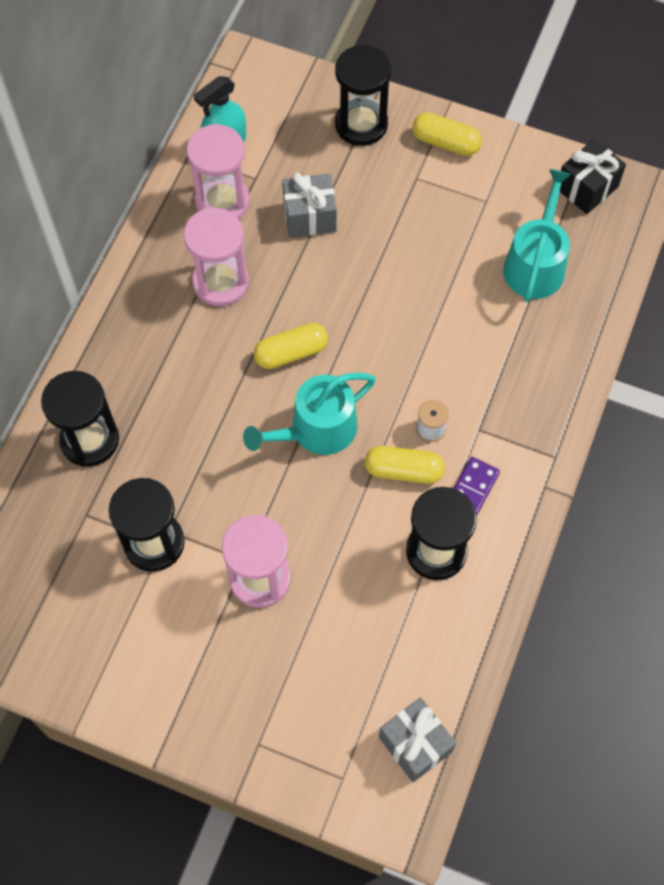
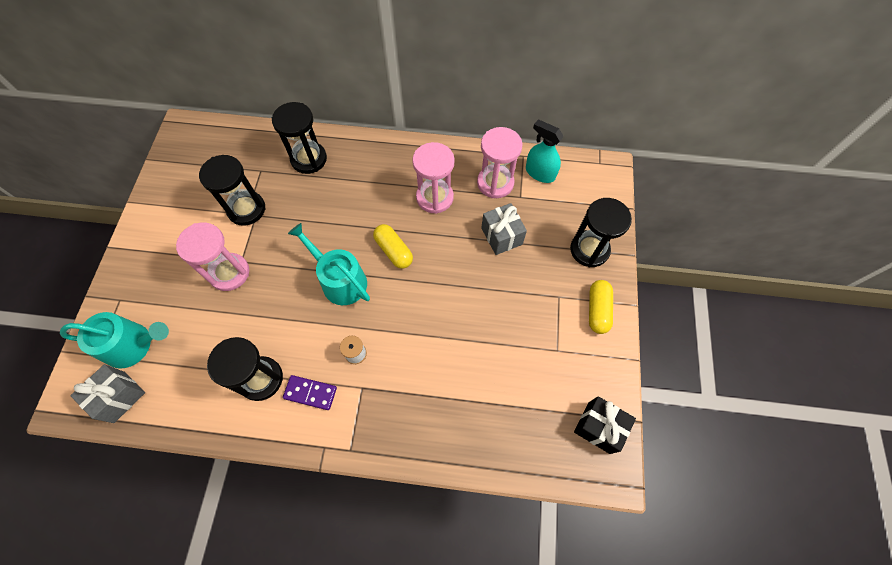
camera: 75 degrees right, 0 degrees up
yellow capsule [365,446,445,484] -> none
turquoise watering can [503,169,571,302] -> turquoise watering can moved to [60,312,169,369]

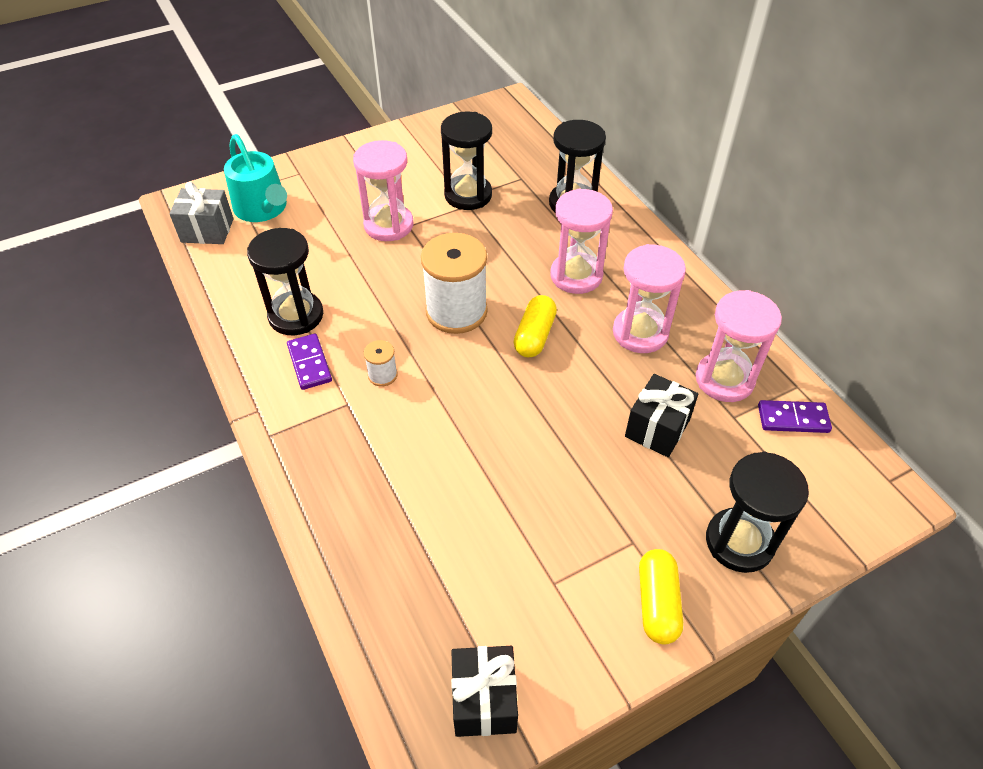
camera: 55 degrees right, 15 degrees down
turquoise watering can [288,223,370,305] -> white spool [421,233,488,334]
grey gift [481,203,527,255] -> black gift [625,374,698,457]
turquoise spray bottle [526,119,564,183] -> purple domino [758,400,832,433]
yellow capsule [589,280,613,334] -> yellow capsule turned 60 degrees counterclockwise [639,549,683,645]
none -> pink hourglass [550,189,613,294]

